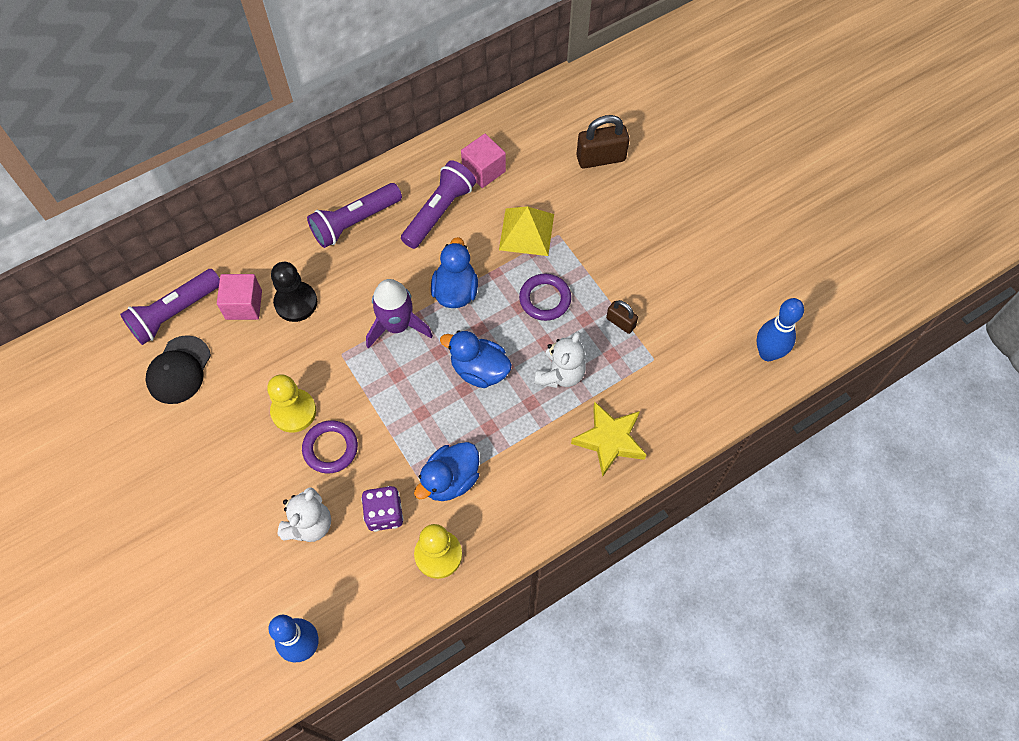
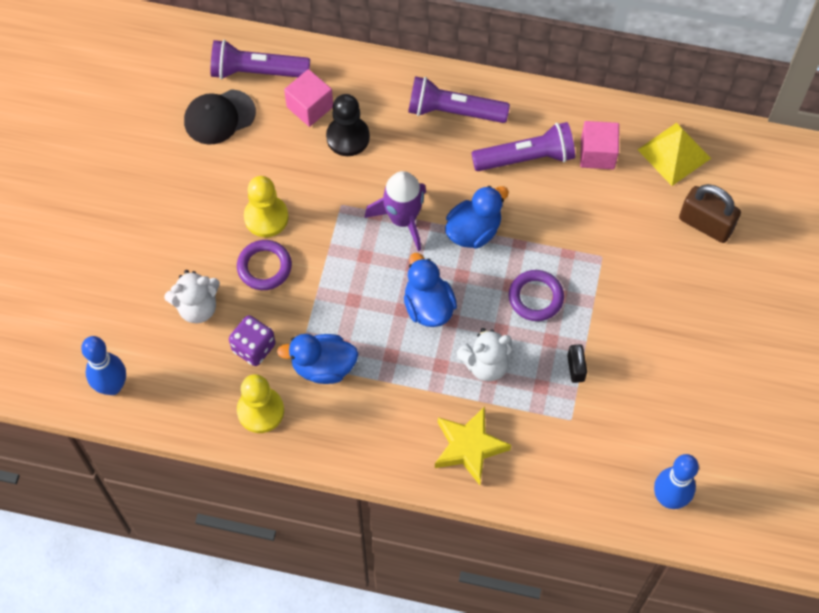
camera: 45 degrees right, 0 degrees up
yellow pyramid [499,206,554,256] -> yellow pyramid moved to [638,123,711,186]
brown padlock [606,300,638,334] -> black padlock [567,344,587,383]

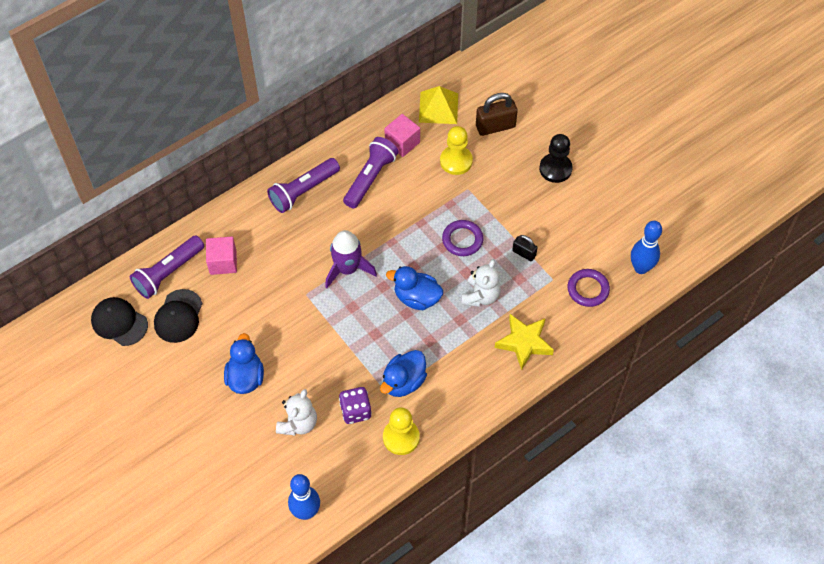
camera: 50 degrees left, 5 degrees down
purple ring [237,240,292,290] -> purple ring moved to [568,269,610,307]
yellow pawn [244,176,289,237] -> yellow pawn moved to [440,126,473,175]
black pawn [326,94,370,156] -> black pawn moved to [539,134,573,183]
blue duck [445,186,509,249] -> blue duck moved to [224,333,264,394]
none -> black cap [91,297,148,346]

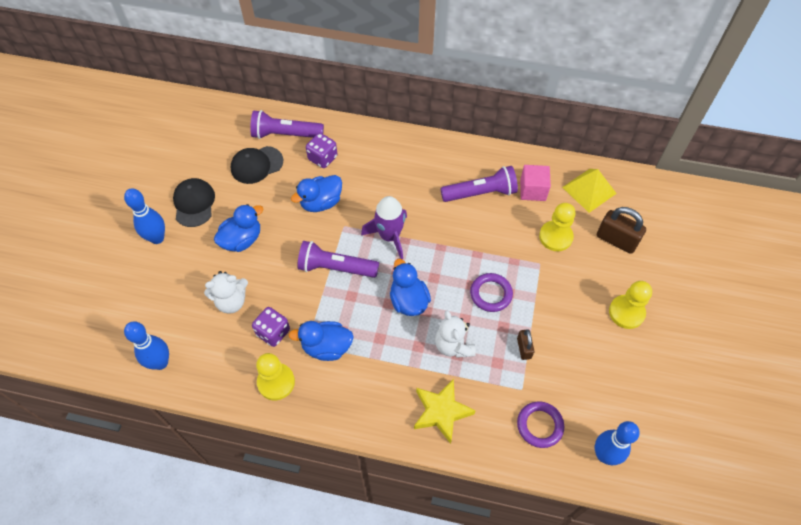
camera: 50 degrees right, 0 degrees up
black cap [91,297,148,346] -> black cap moved to [173,178,215,227]
pink cube [206,237,237,275] -> purple dice [306,133,337,168]
purple flashlight [267,158,340,213] -> purple flashlight moved to [297,241,379,278]
white teddy bear [461,259,501,307] -> white teddy bear turned 90 degrees clockwise [435,311,476,358]
black padlock [512,235,538,261] -> brown padlock [517,329,534,360]
black pawn [539,134,573,183] -> yellow pawn [609,281,652,329]
none -> blue bowling pin [124,188,165,244]
none -> blue duck [291,175,342,212]

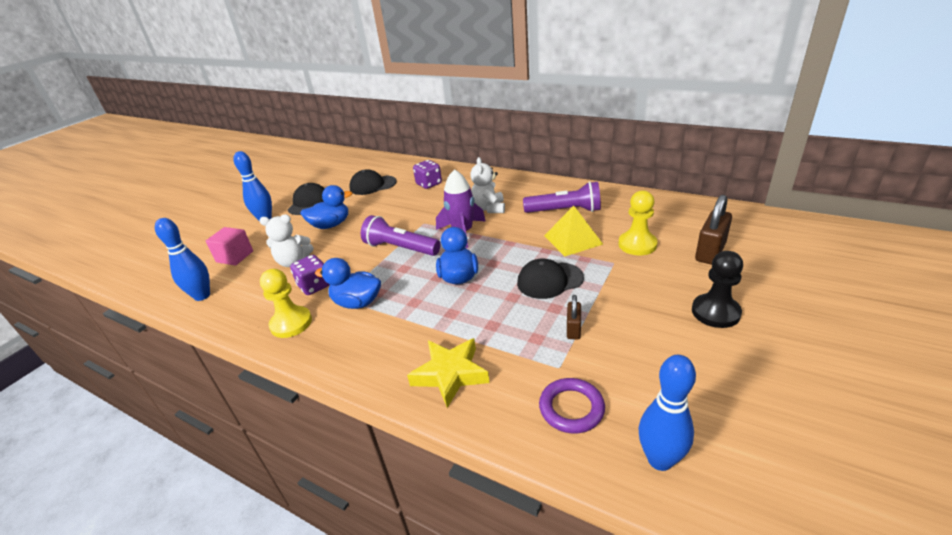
camera: 20 degrees right, 25 degrees down
purple flashlight [250,110,324,139] -> none
blue duck [291,175,342,212] -> none
white teddy bear [435,311,476,358] -> white teddy bear moved to [470,157,505,213]
purple ring [470,273,513,312] -> black cap [517,259,584,299]
pink cube [520,165,551,201] -> pink cube moved to [206,227,253,266]
yellow pyramid [562,169,617,213] -> yellow pyramid moved to [544,206,603,256]
brown padlock [597,207,646,254] -> brown padlock turned 75 degrees clockwise [695,195,732,265]
yellow pawn [609,281,652,329] -> black pawn [692,251,743,328]

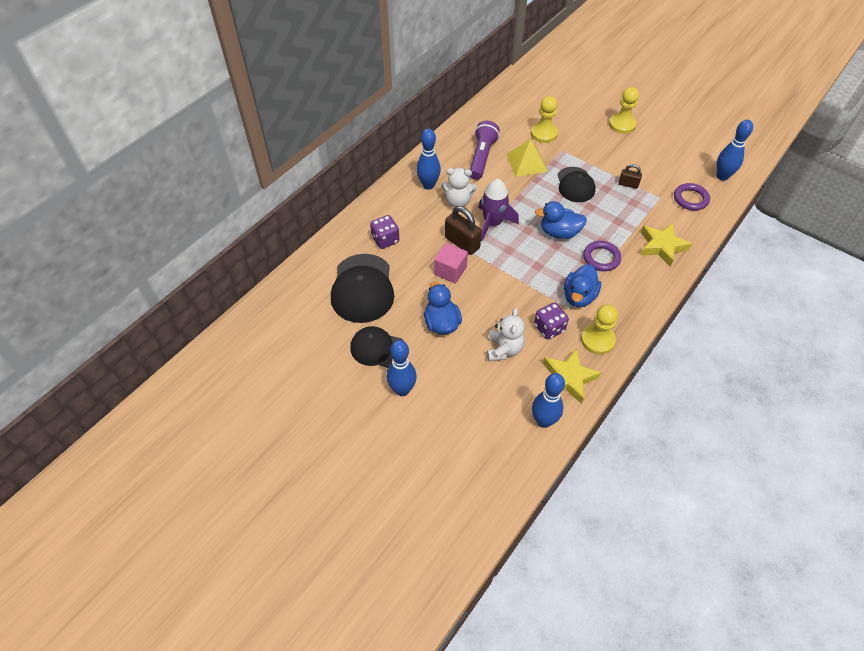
camera: 85 degrees left, 20 degrees up
pink cube [206,227,253,266] -> pink cube moved to [434,243,468,284]
black cap [349,169,397,195] -> black cap [331,254,394,323], size x1.55
purple flashlight [361,215,440,256] -> none
black pawn [692,251,743,328] -> yellow pawn [609,87,639,134]
brown padlock [695,195,732,265] -> brown padlock moved to [445,206,482,255]
none -> blue bowling pin [417,129,441,190]
none -> yellow star [543,348,601,404]
none -> purple ring [583,241,621,271]

